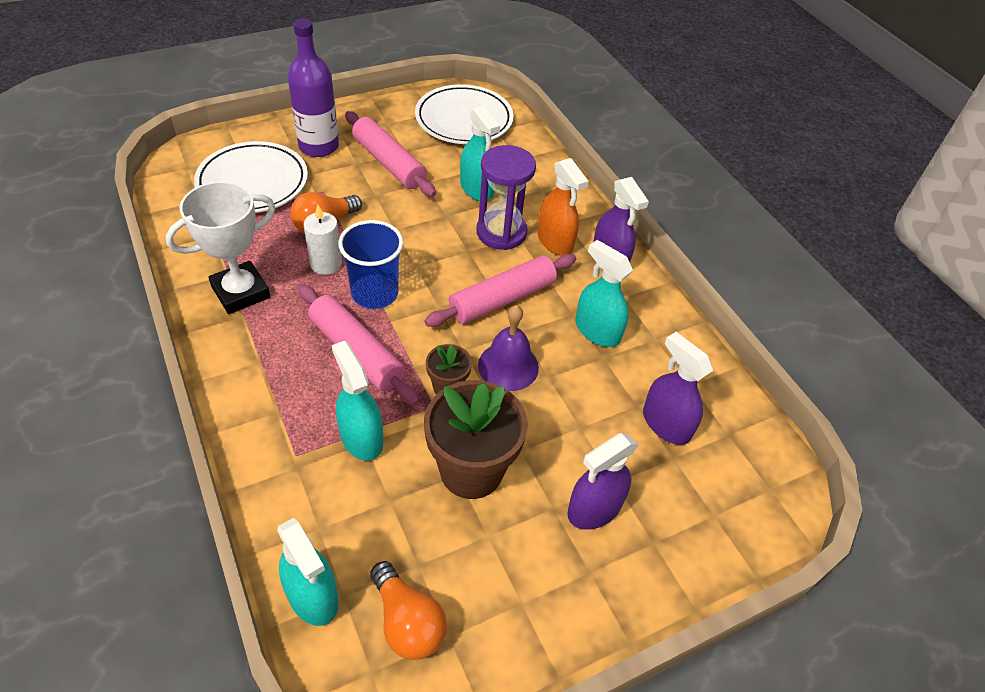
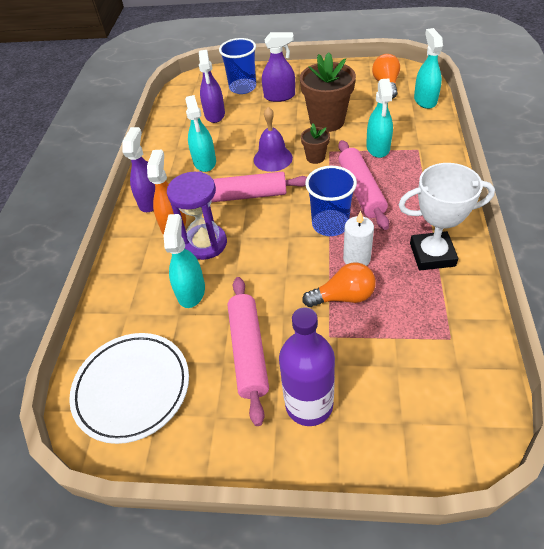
camera: 140 degrees left, 0 degrees up
white plate [194,141,308,213] -> none
none -> blue cup [219,38,256,94]

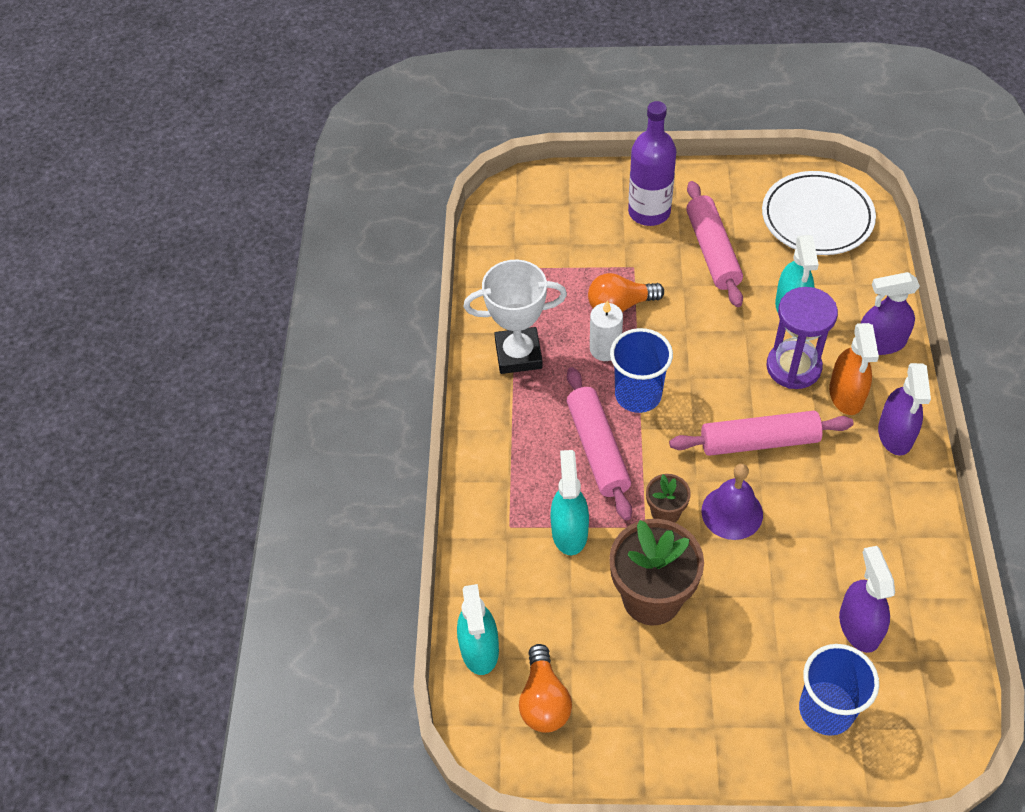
camera: 175 degrees right, 5 degrees up
turquoise spray bottle [185,95,216,172] -> none
purple spray bottle [262,32,295,102] -> purple spray bottle moved to [861,272,920,355]

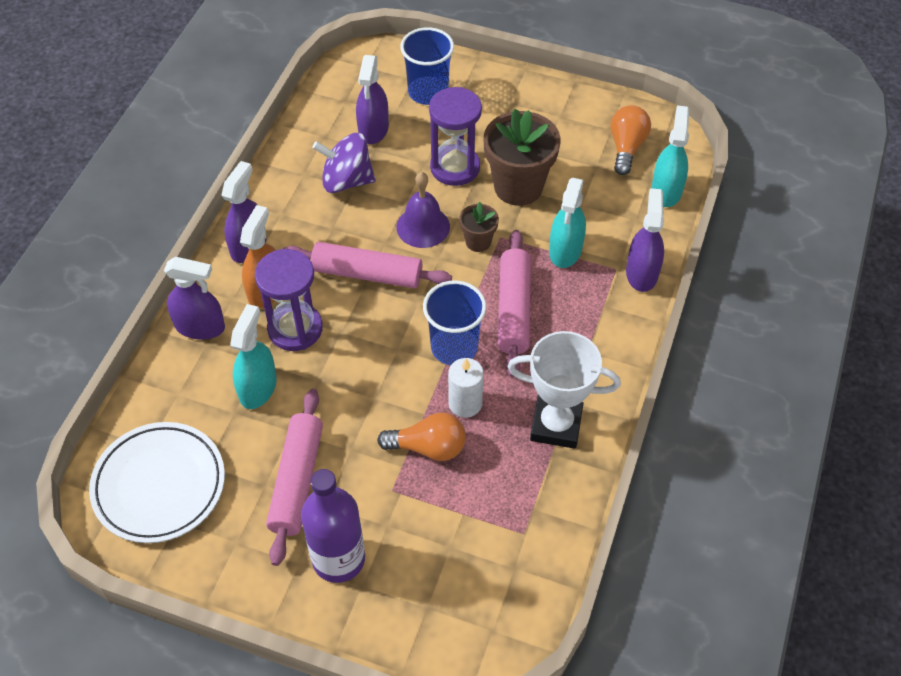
camera: 165 degrees left, 0 degrees up
none -> purple spinning top [312,133,376,193]
none -> purple hourglass [429,87,482,186]
none -> purple spray bottle [626,188,664,292]

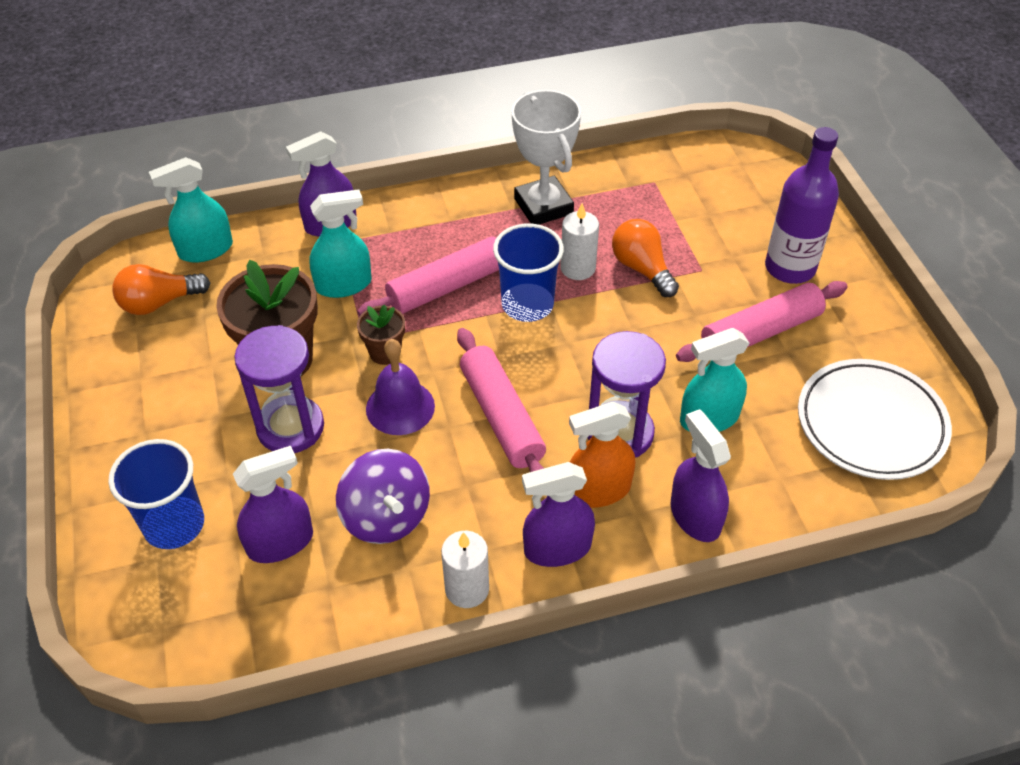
camera: 125 degrees left, 5 degrees down
none -> white candle [441,531,489,608]

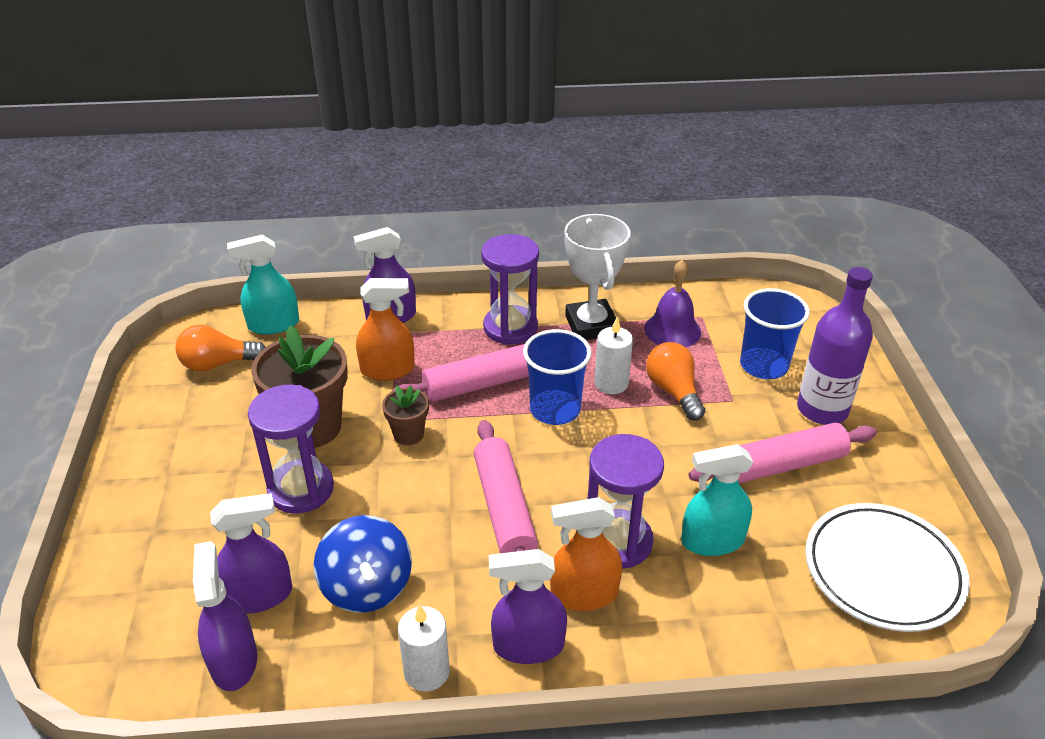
camera: 10 degrees right, 10 degrees down
blue cup [108,439,204,549] -> blue cup moved to [740,288,810,379]
turquoise spray bottle [309,189,372,298] -> orange spray bottle [356,278,415,380]
purple spinning top [336,449,430,544] -> blue spinning top [313,515,412,613]
purple bell [366,339,435,435] -> purple bell moved to [644,260,701,347]
purple spray bottle [671,409,731,542] -> purple spray bottle moved to [193,541,257,691]
none -> purple hourglass [481,234,539,344]

